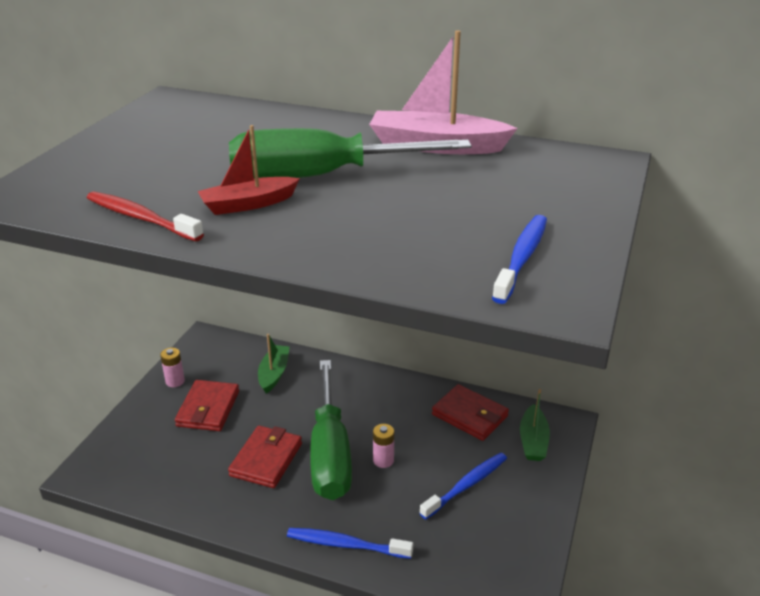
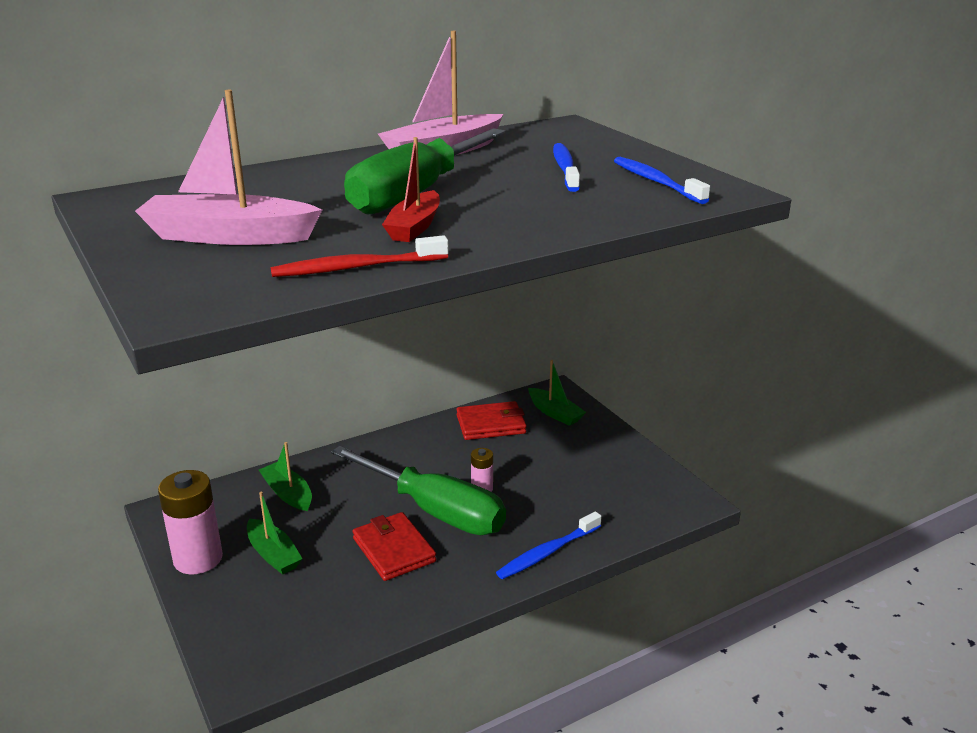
camera: 50 degrees left, 5 degrees down
pink battery [160,348,185,387] -> pink battery [158,470,223,575], size x1.96
red wallet [175,380,239,431] -> green boat [247,492,303,575]
blue toothbrush [420,453,507,519] -> blue toothbrush moved to [553,143,580,192]
none -> pink boat [135,90,322,245]

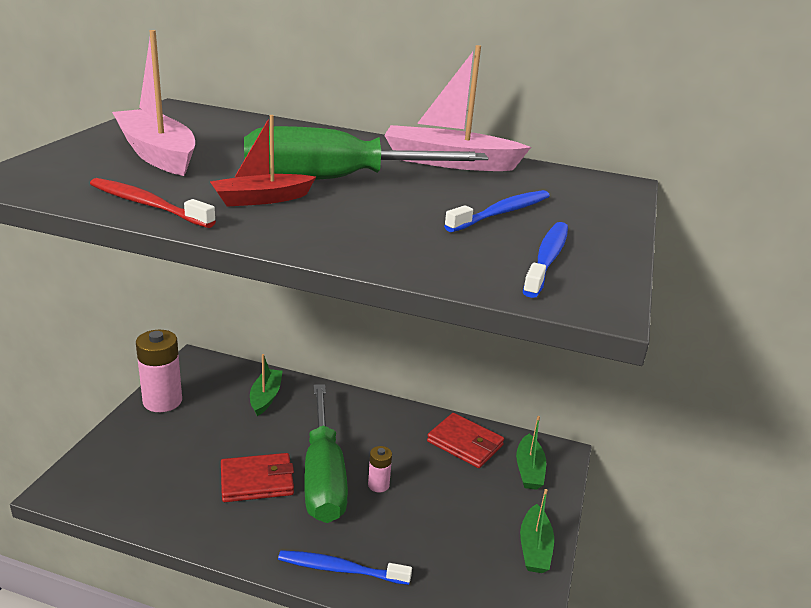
camera: 45 degrees right, 0 degrees up
green boat [247,492,303,575] -> green boat moved to [520,489,554,573]
red wallet [353,512,436,581] -> red wallet turned 60 degrees clockwise [221,453,294,502]

